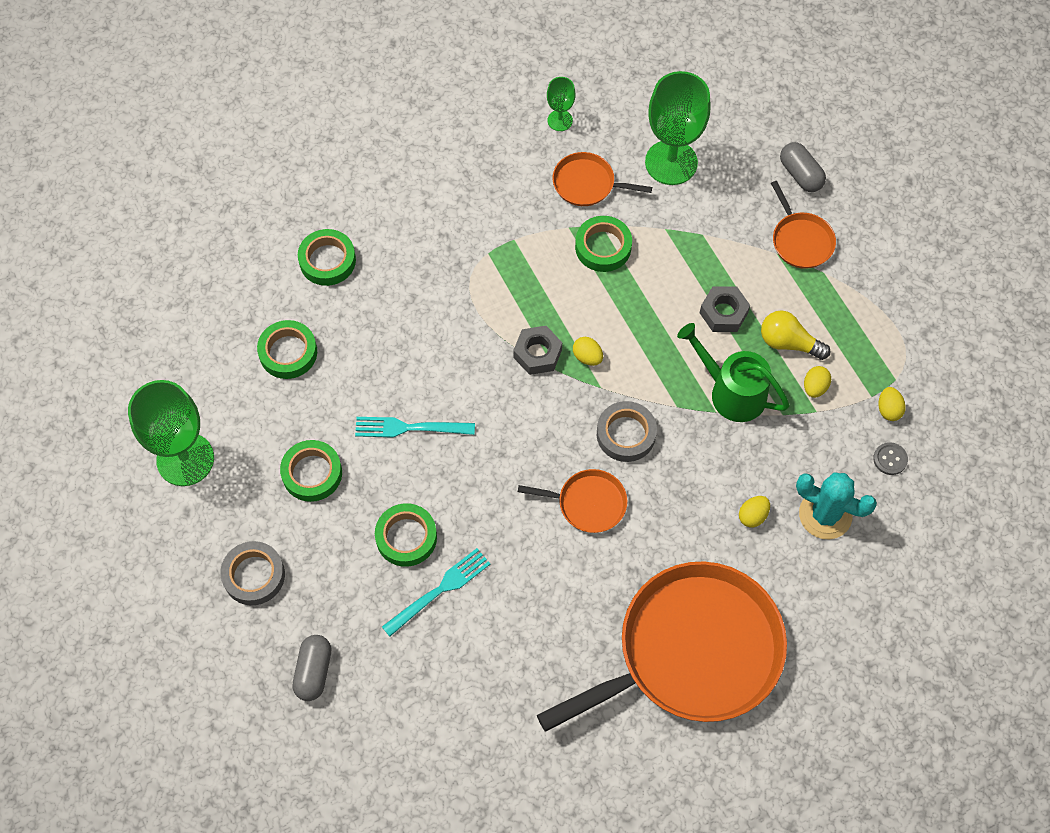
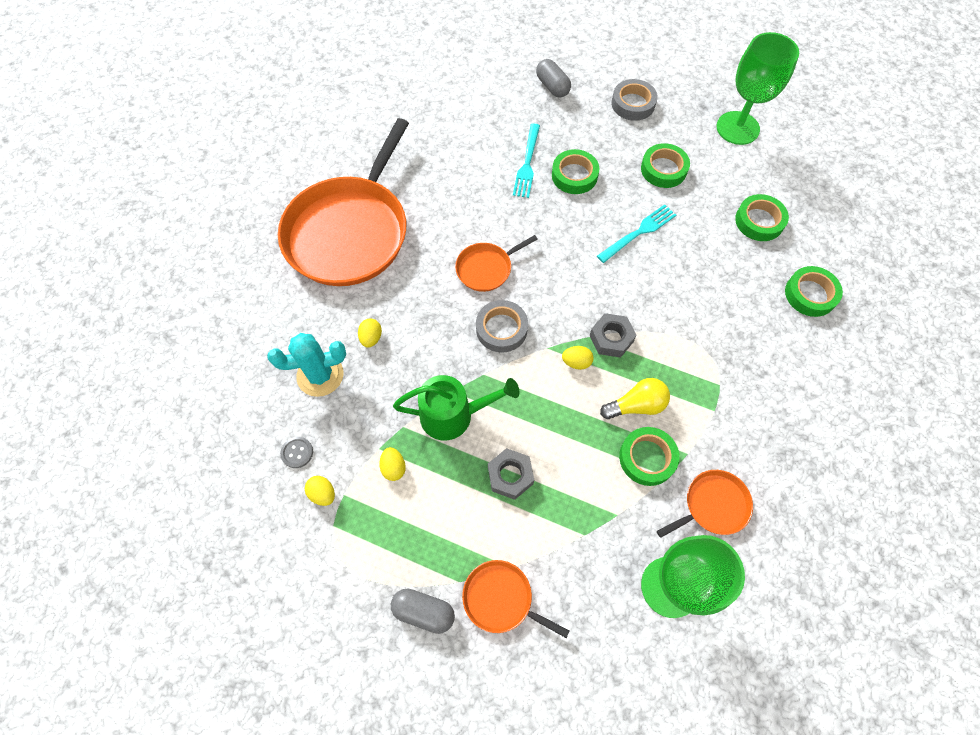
camera: 140 degrees right, 0 degrees up
green goblet [547,77,575,131] -> none
yellow light bulb [761,311,831,360] -> yellow light bulb moved to [600,378,670,419]
grey capsule [780,142,826,192] -> grey capsule moved to [391,588,455,634]

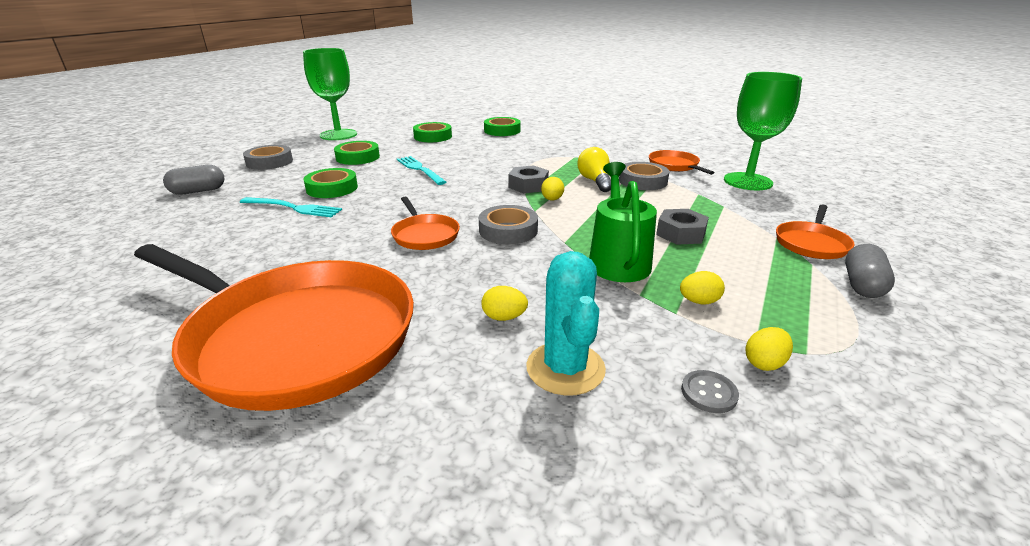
camera: 85 degrees left, 35 degrees down
green tape [619,427,679,486] -> grey tape [619,162,669,190]

